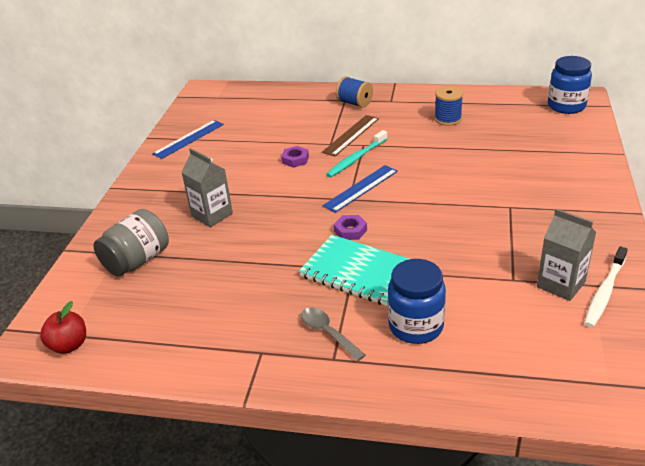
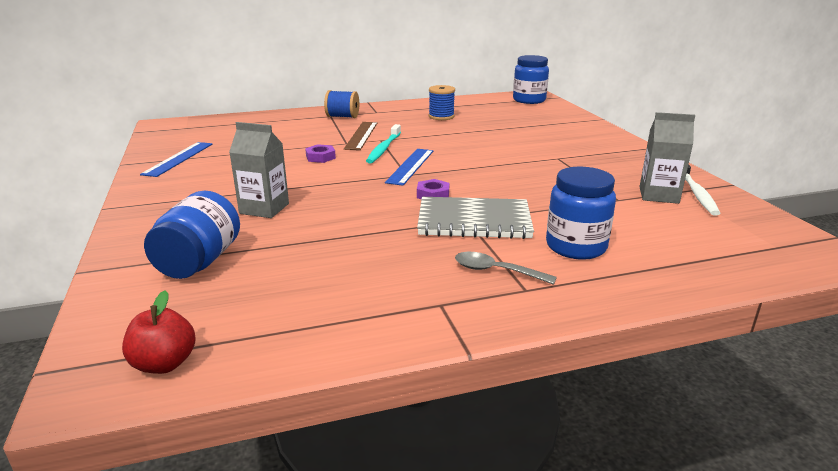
camera: 30 degrees left, 10 degrees down
grey jar [93,209,169,277] -> blue jar [144,191,240,279]
turquoise notebook [299,235,409,306] -> grey notebook [417,197,534,239]

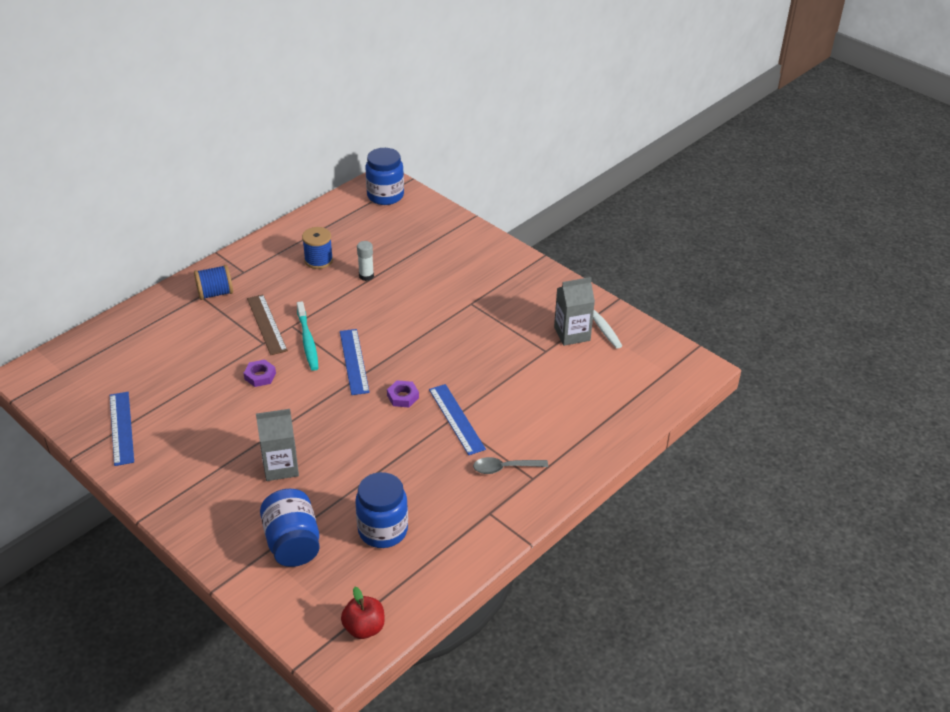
camera: 30 degrees left, 15 degrees up
grey notebook [417,197,534,239] -> blue ruler [429,384,486,455]
blue jar [546,167,616,260] -> blue jar moved to [355,472,408,548]
none -> white glue stick [357,241,374,281]

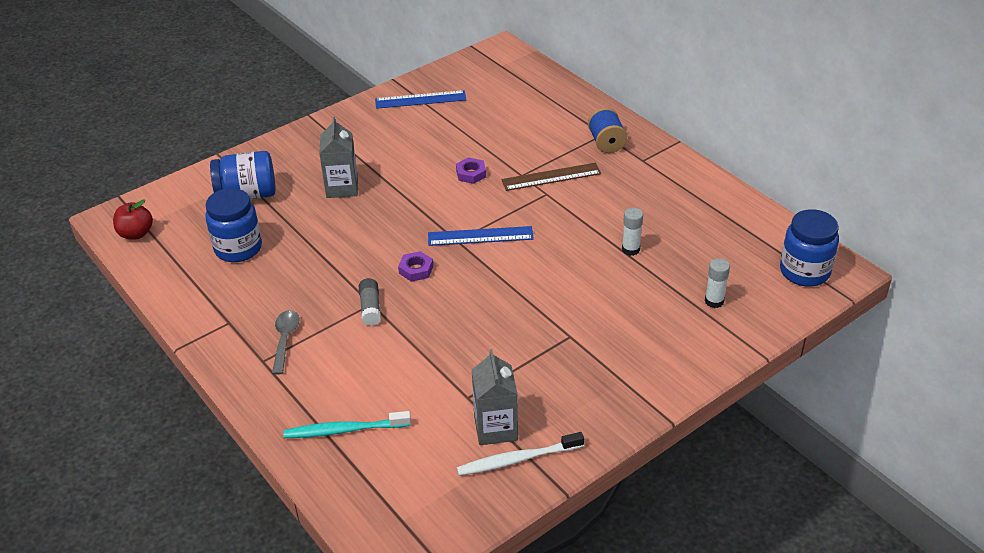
camera: 100 degrees right, 0 degrees up
turquoise toothbrush [297,301,318,371] -> turquoise toothbrush moved to [283,411,411,438]
blue spool [302,227,333,269] -> none
blue ruler [429,384,486,455] -> grey glue stick [359,278,381,326]
none -> white glue stick [705,258,730,308]

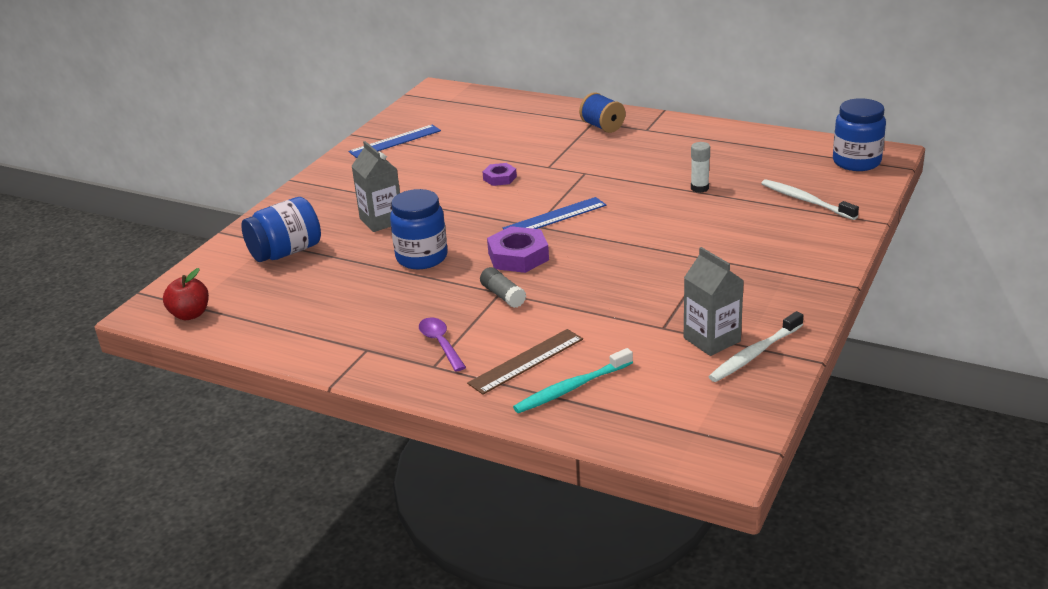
camera: 25 degrees left, 10 degrees down
blue jar [205,188,262,262] -> blue jar moved to [390,189,447,269]
grey spoon [272,310,299,375] -> purple spoon [419,317,466,371]
purple nut [398,251,433,282] -> purple nut [487,226,549,273], size x1.69
brown ruler [501,163,601,191] -> brown ruler moved to [467,329,583,394]
white glue stick [705,258,730,308] -> white toothbrush [761,179,859,220]

